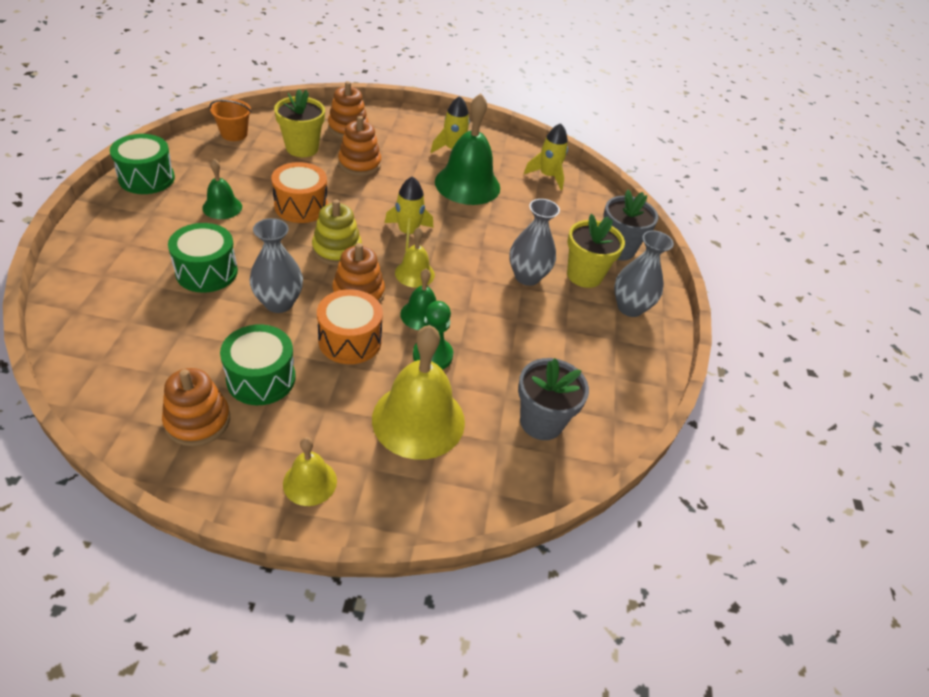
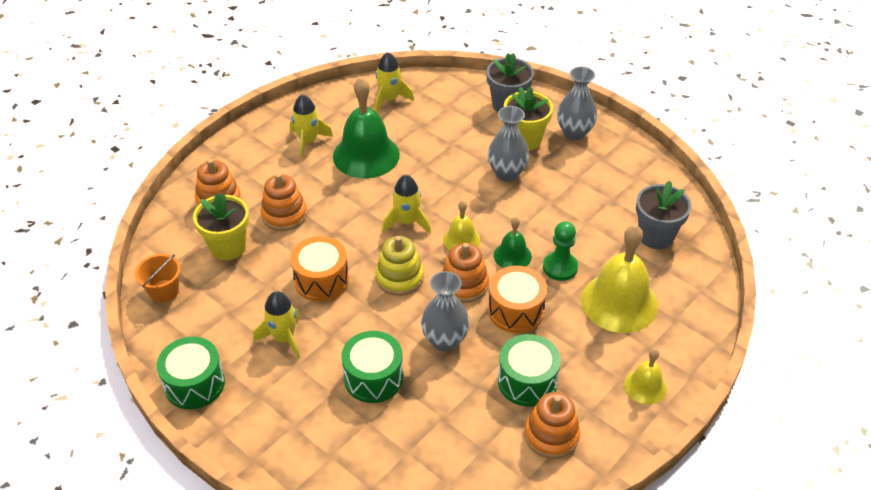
camera: 50 degrees left, 0 degrees up
green bell [202,159,242,219] -> yellow rocket [253,291,300,359]

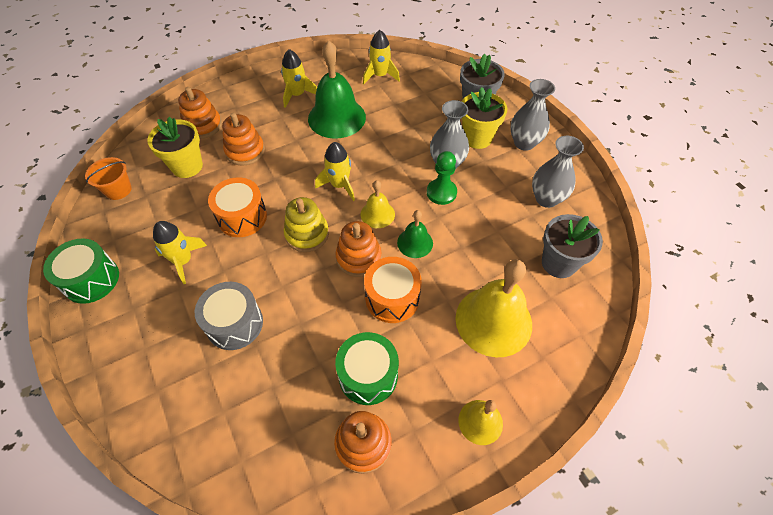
camera: 20 degrees right, 10 degrees up
green drum [341,331,403,403] -> grey drum [195,282,263,350]
grey vase [421,271,470,352] -> grey vase moved to [532,136,584,208]
green pawn [543,221,578,281] -> green pawn moved to [427,151,457,205]

